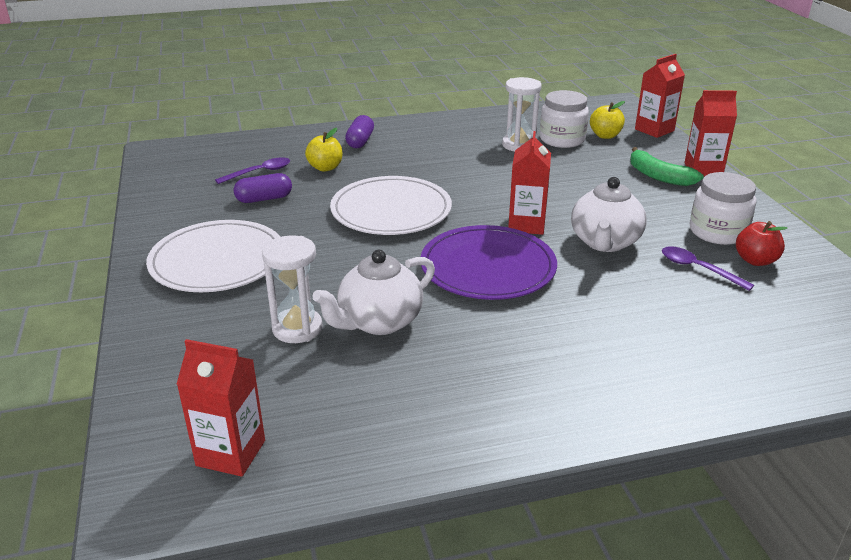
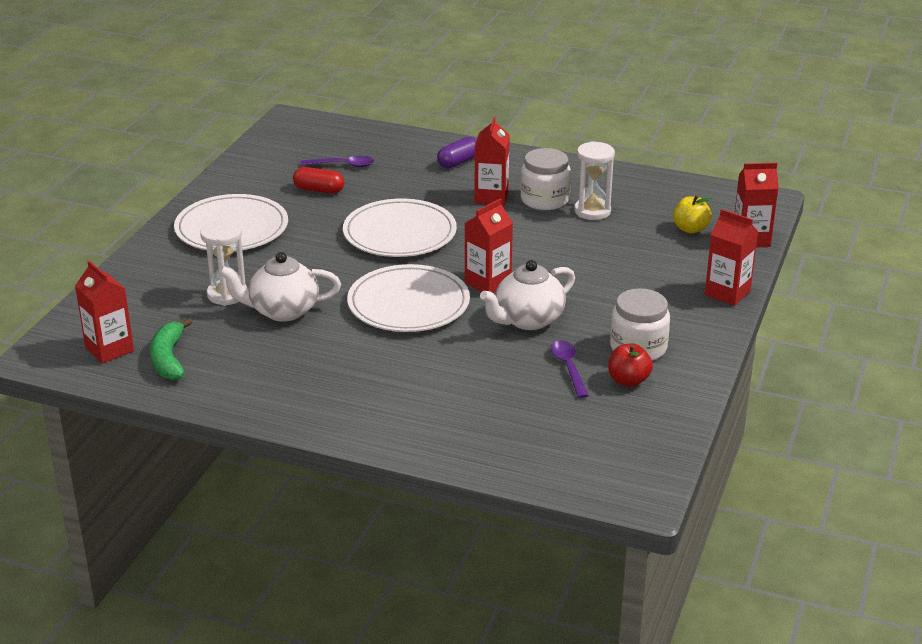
camera: 35 degrees right, 0 degrees up
purple capsule [234,173,292,203] -> red capsule [293,167,344,193]
yellow apple [305,128,342,172] -> none
purple plate [421,225,557,300] -> white plate [347,264,470,332]
white jar [540,90,589,148] -> white jar moved to [521,148,571,210]
green banana [630,147,704,186] -> green banana moved to [150,318,192,380]
none -> red carton [474,117,510,205]

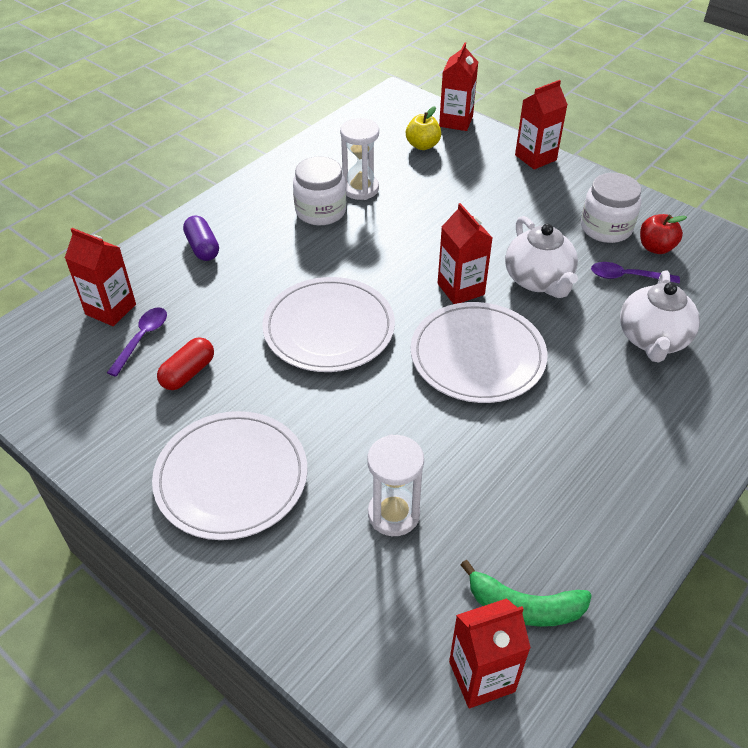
camera: 70 degrees left, 15 degrees up
white teapot [219,252,341,322] -> white teapot moved to [620,270,700,362]
red carton [474,117,510,205] -> red carton moved to [65,228,136,326]

